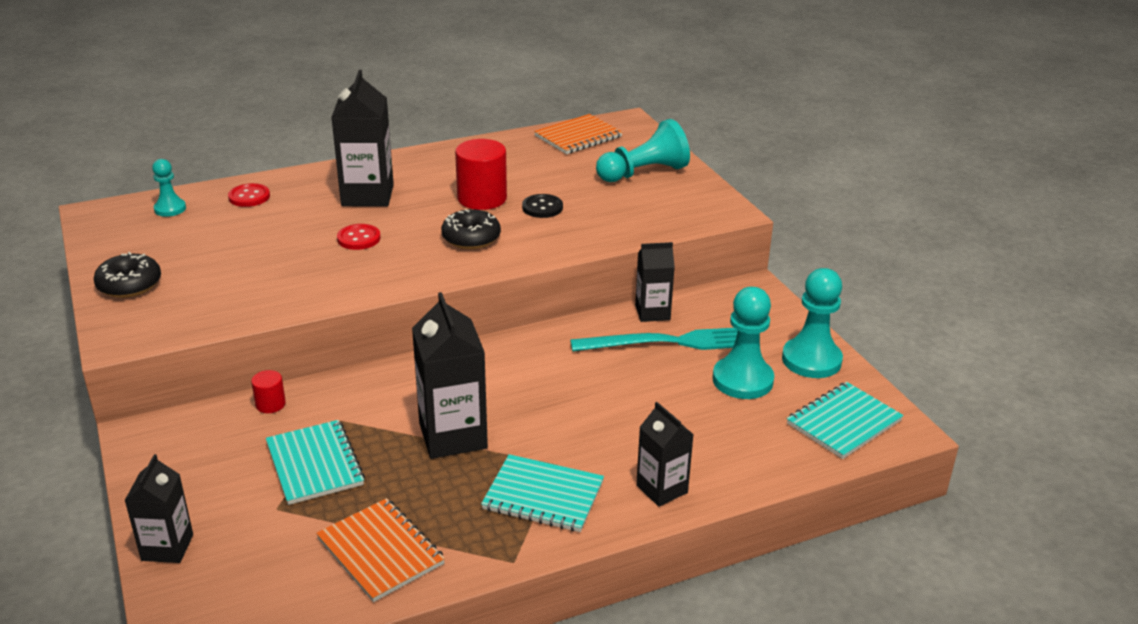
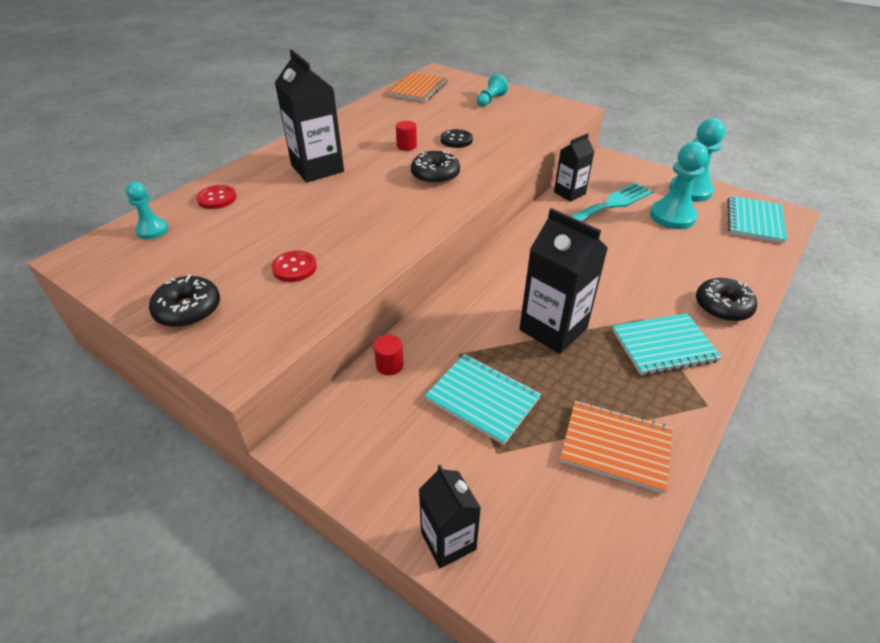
camera: 30 degrees left, 10 degrees up
red button [337,224,381,250] -> red button moved to [271,251,317,282]
red cylinder [455,139,507,210] -> red cylinder [396,121,417,151], size x0.50
turquoise pawn [596,119,690,182] -> turquoise pawn [477,74,508,107], size x0.57
black carton [636,402,694,507] -> black donut [696,278,757,322]

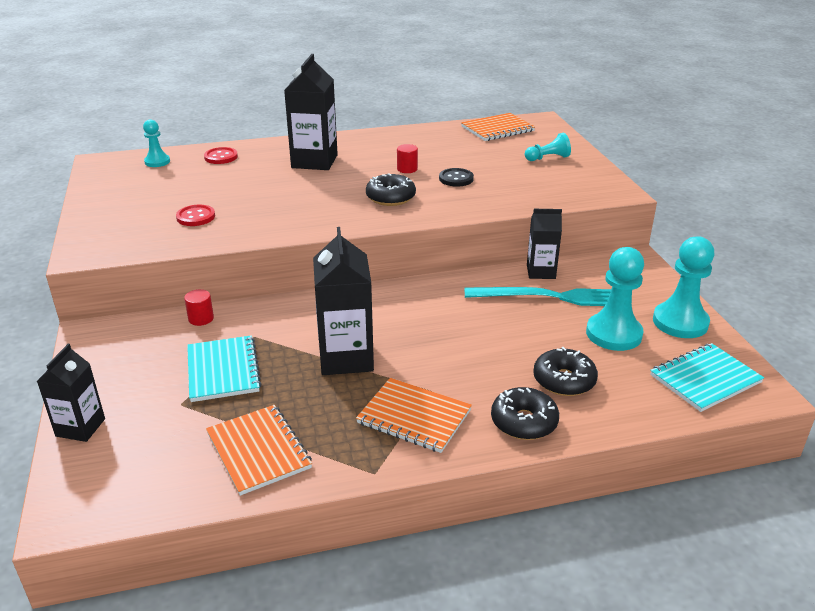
camera: 40 degrees right, 10 degrees down
black donut [149,275,220,327] -> black donut moved to [533,347,598,396]
turquoise notebook [612,313,722,375] -> orange notebook [356,378,472,453]

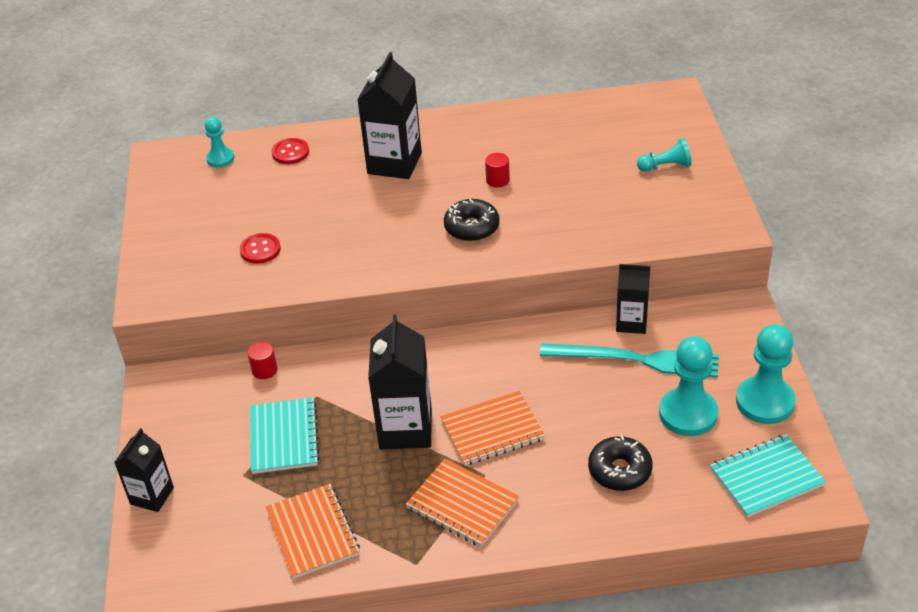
camera: 10 degrees right, 10 degrees up
black button [439,168,474,187] -> none
orange notebook [461,113,535,141] -> orange notebook moved to [441,391,545,466]
black donut [491,387,559,440] -> none

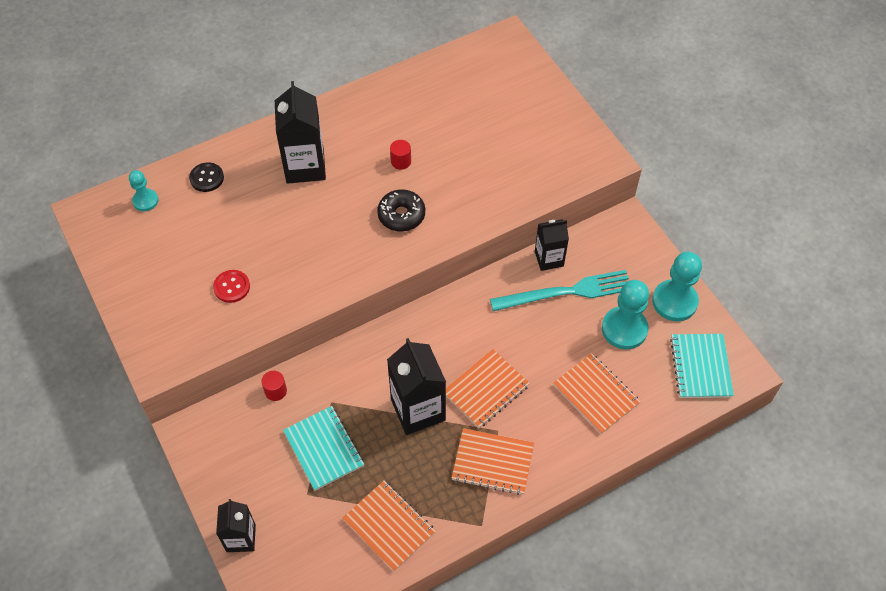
camera: 25 degrees left, 15 degrees up
red button [272,138,309,164] -> black button [189,162,224,192]
black donut [588,436,653,491] -> orange notebook [553,353,640,434]
turquoise pawn [637,138,692,172] -> none
turquoise notebook [710,434,826,517] -> turquoise notebook turned 45 degrees counterclockwise [670,334,734,398]

